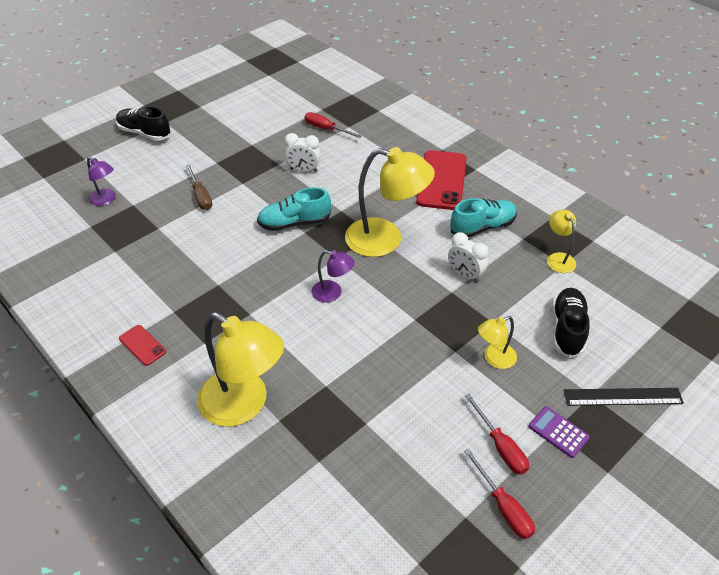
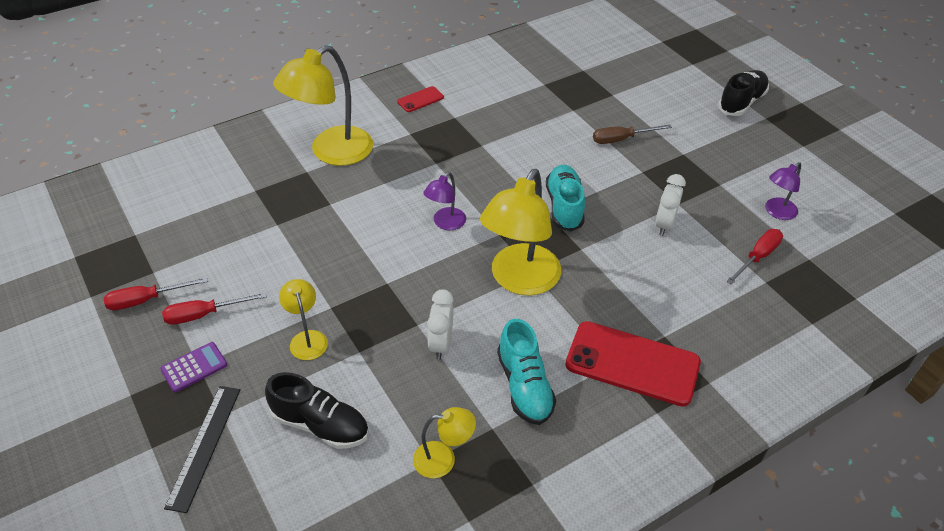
camera: 100 degrees right, 0 degrees up
purple lamp [87,157,116,206] -> purple lamp moved to [765,162,801,220]
white clock [448,232,488,282] -> white clock turned 45 degrees counterclockwise [427,289,454,360]

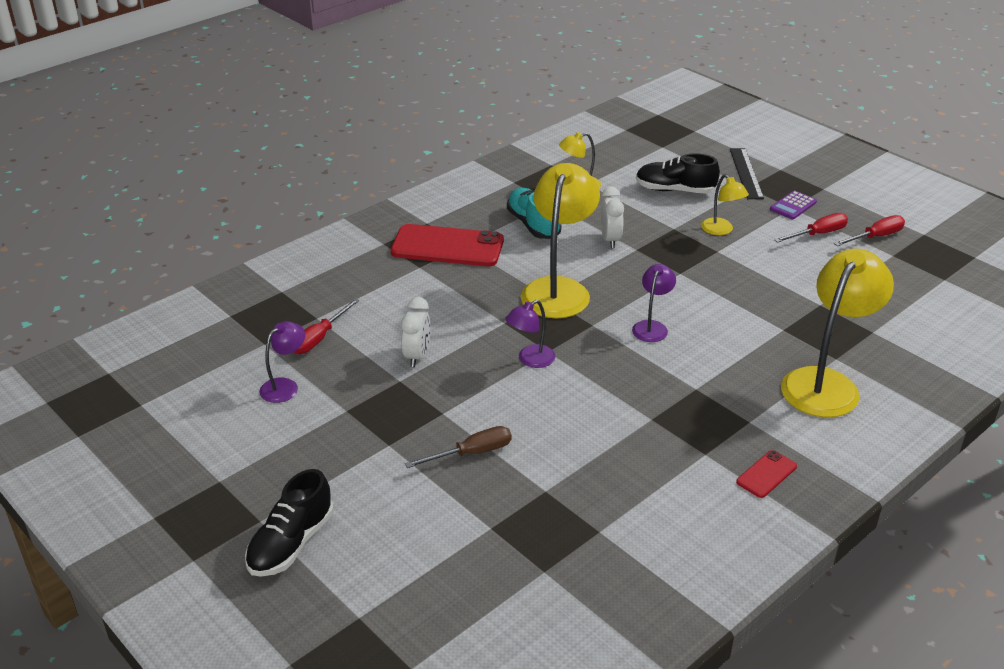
camera: 170 degrees right, 10 degrees down
turquoise shoe [546,165,585,232] -> purple lamp [506,300,555,368]

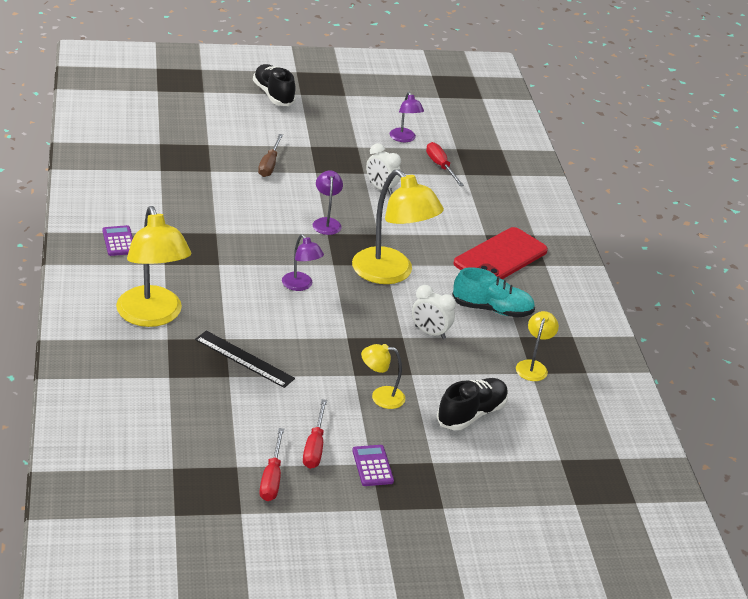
camera: 120 degrees right, 0 degrees up
black ruler [730,148,764,199] -> black ruler moved to [195,331,295,388]
red phone [736,450,797,498] -> purple calculator [102,225,133,256]

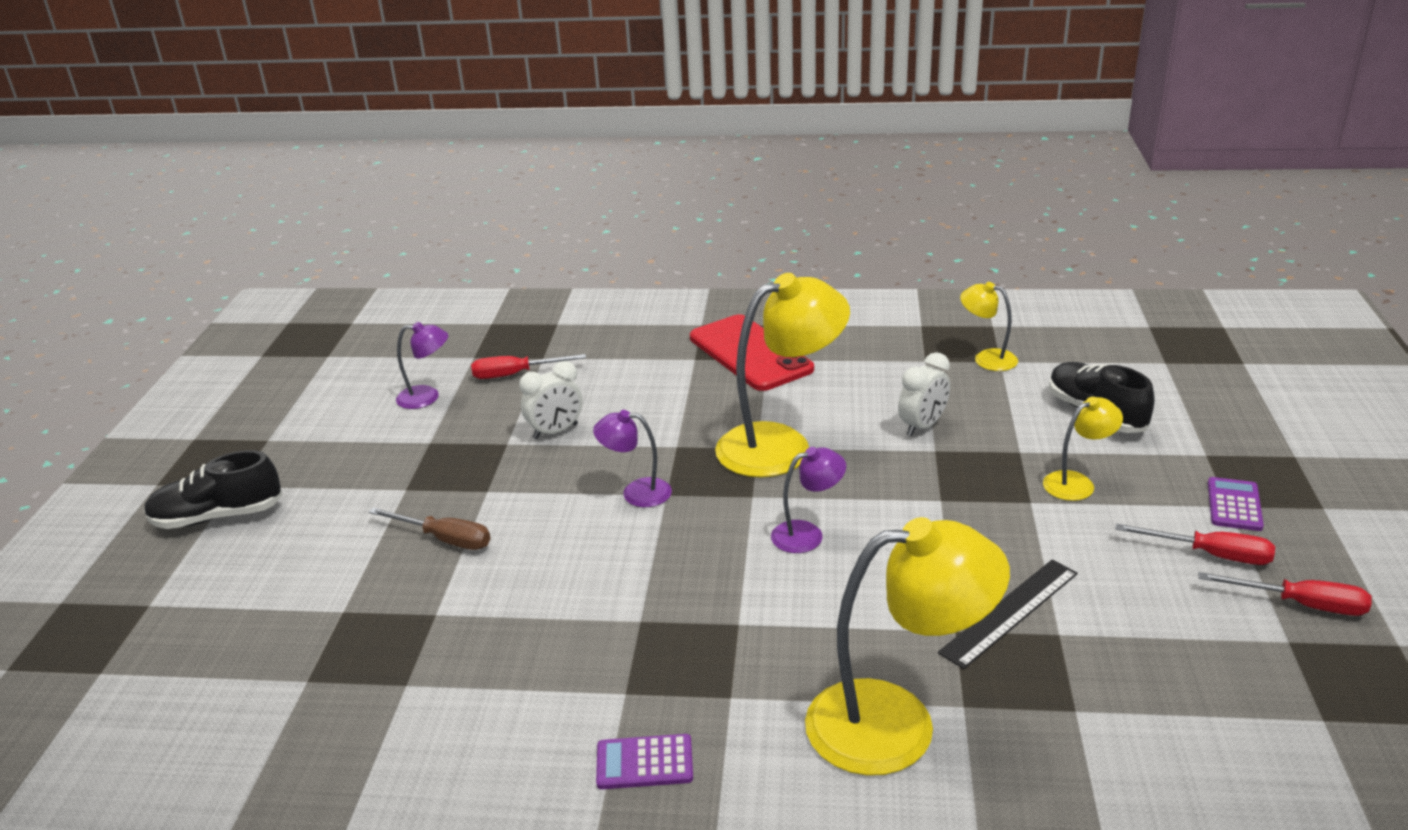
camera: 70 degrees left, 5 degrees down
purple calculator [352,445,394,486] -> purple calculator turned 105 degrees clockwise [1208,477,1264,531]
yellow lamp [361,344,405,409] -> yellow lamp turned 135 degrees counterclockwise [1043,397,1123,501]
turquoise shoe [452,267,535,318] -> none

